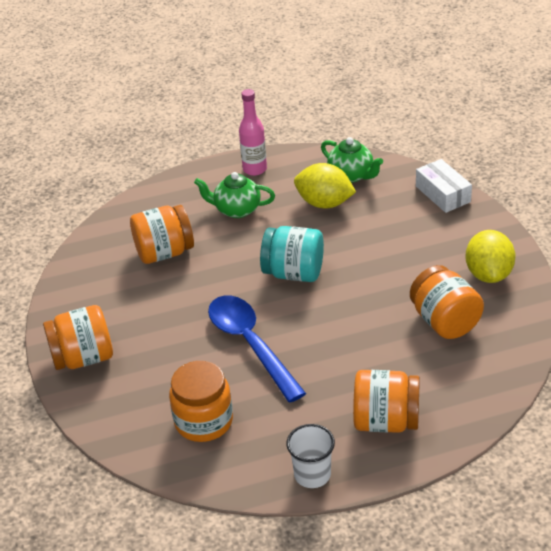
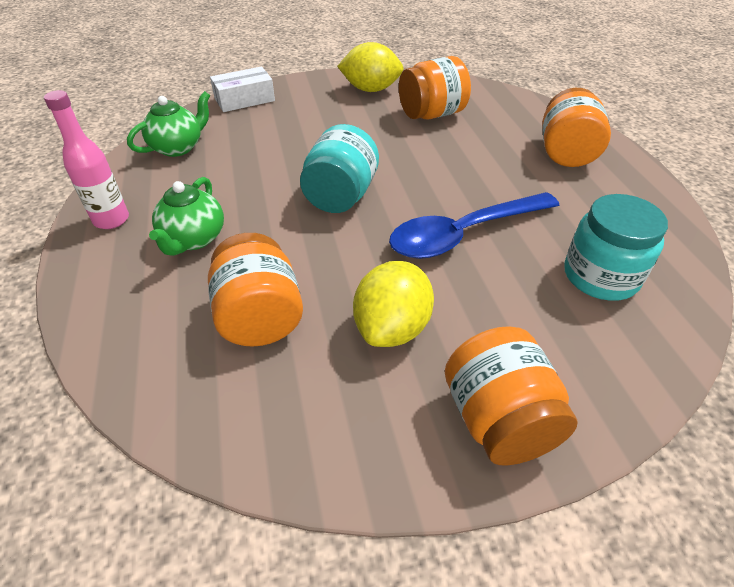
camera: 90 degrees left, 5 degrees up
orange jar [169,361,233,442] -> turquoise jar [564,194,668,301]
white cup [286,424,335,488] -> none
yellow lemon [294,163,356,209] -> yellow lemon moved to [353,261,434,347]

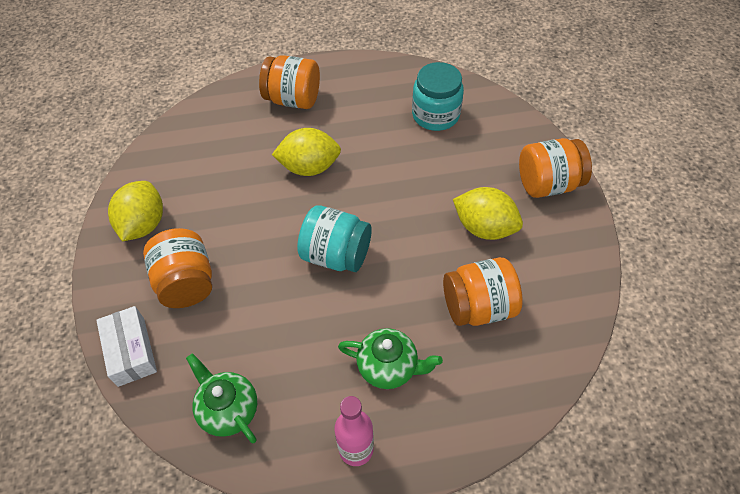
camera: 85 degrees left, 10 degrees up
blue spoon [389,192,560,259] -> none
orange jar [399,56,471,119] -> orange jar moved to [143,228,212,308]
none -> yellow lemon [272,128,341,176]

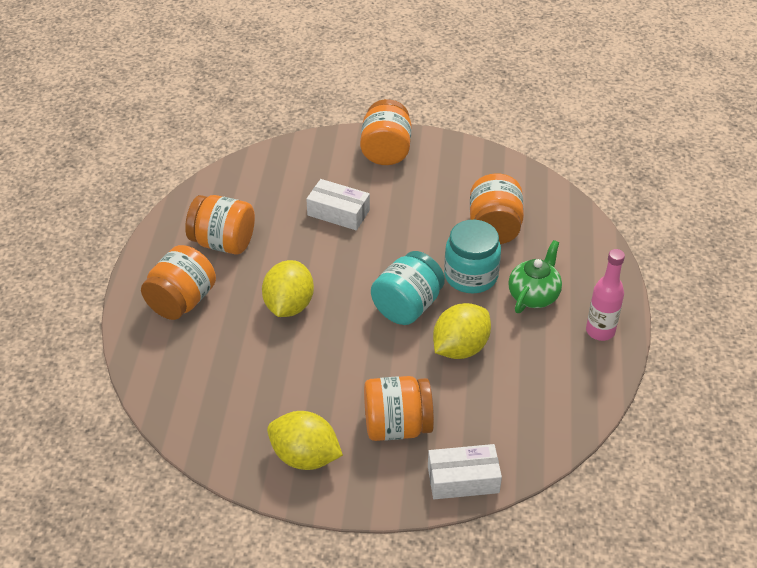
camera: 75 degrees left, 10 degrees down
green teapot [186,354,257,443] -> none
turquoise jar [412,62,464,131] -> turquoise jar moved to [444,220,501,293]
yellow lemon [453,187,523,240] -> yellow lemon moved to [433,303,491,359]
none -> orange jar [185,195,255,255]
none -> white box [306,179,370,230]

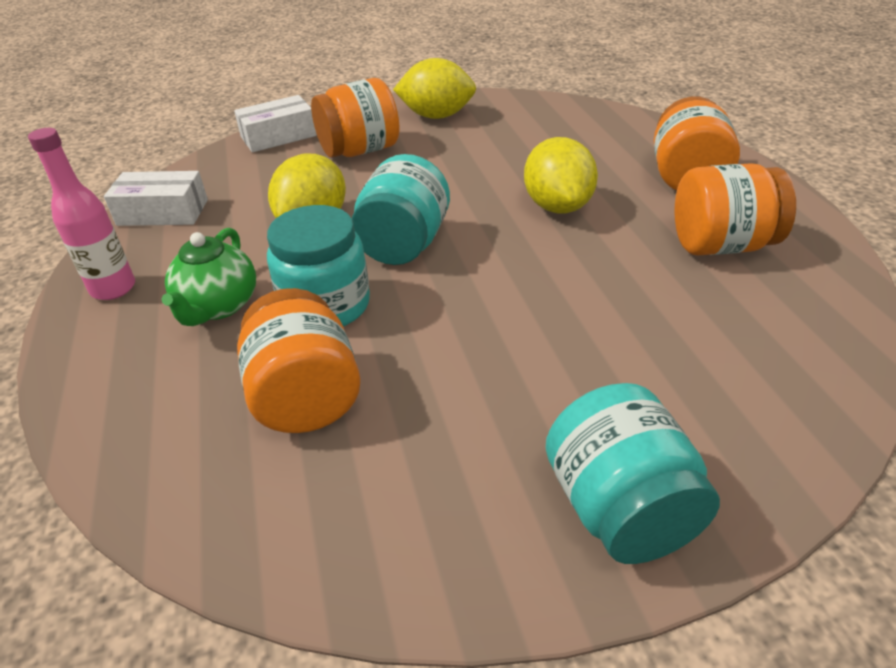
camera: 160 degrees right, 5 degrees down
white box [306,179,370,230] -> white box moved to [104,171,208,226]
orange jar [360,99,412,165] -> turquoise jar [546,383,720,564]

